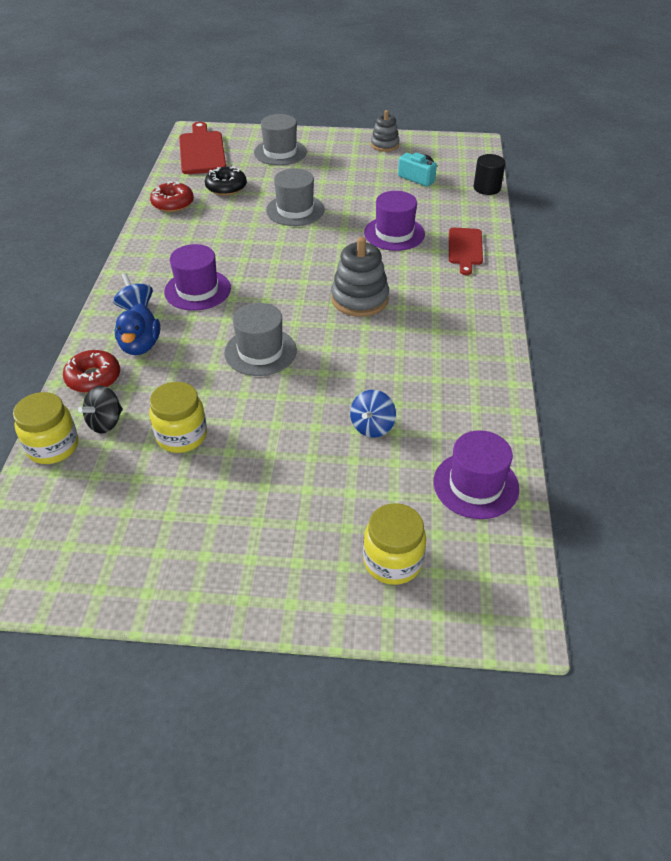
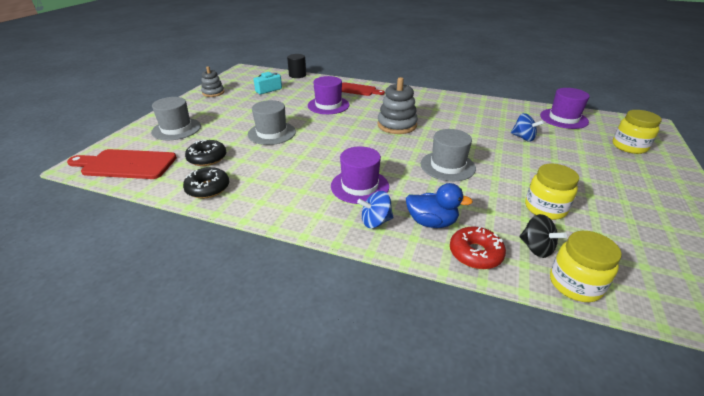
camera: 75 degrees left, 10 degrees down
red donut [150,181,194,212] -> black donut [183,167,229,199]

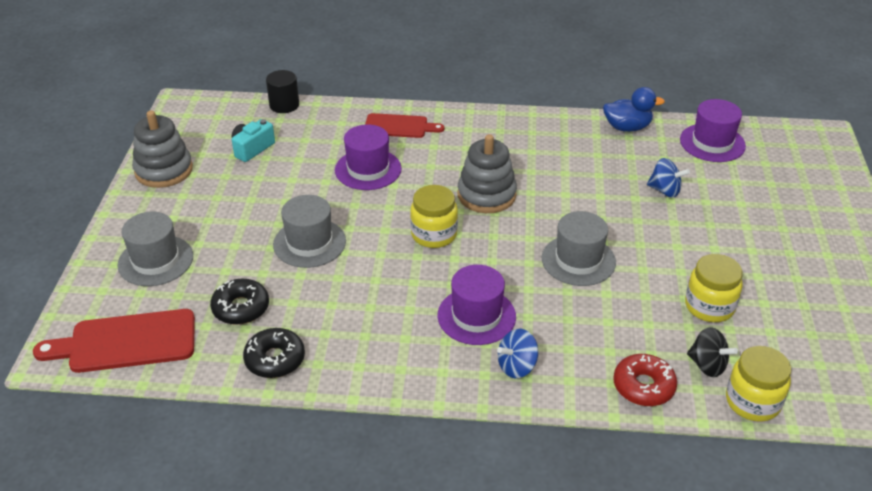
camera: 15 degrees left, 5 degrees up
grey stacking toy [201,66,224,97] -> grey stacking toy [132,110,193,188], size x1.57
blue duck [406,183,473,228] -> blue duck moved to [603,87,665,132]
yellow jar [612,110,662,154] -> yellow jar moved to [410,185,458,248]

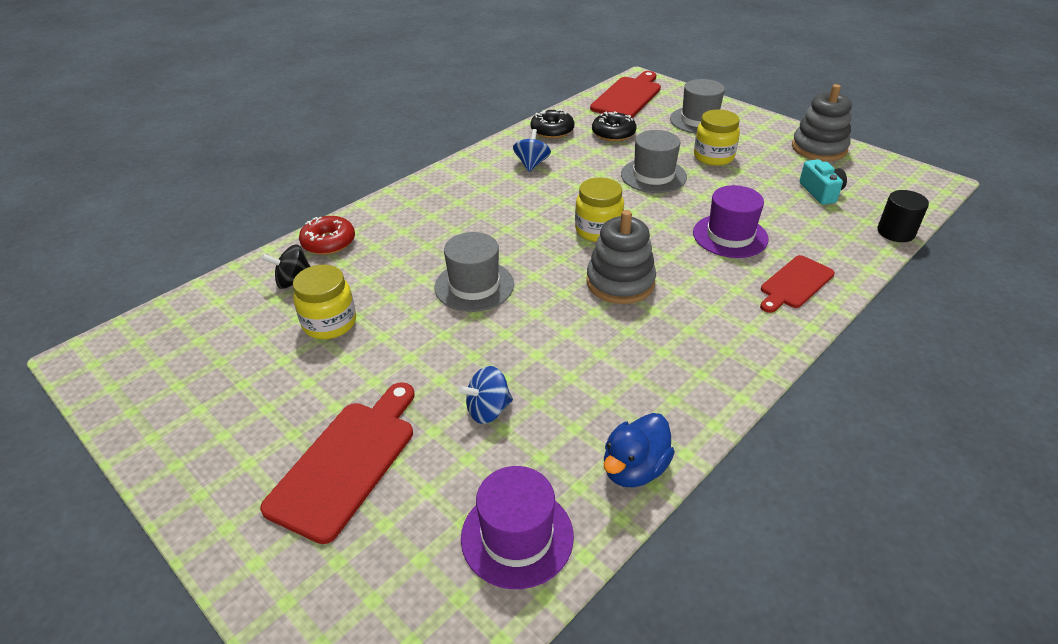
camera: 130 degrees right, 0 degrees up
purple hat [437,265,516,345] -> none
blue spinning top [497,329,538,378] -> blue spinning top moved to [513,129,551,172]
yellow jar [726,346,791,422] -> yellow jar moved to [694,109,740,166]
none -> red cutting board [260,382,415,544]

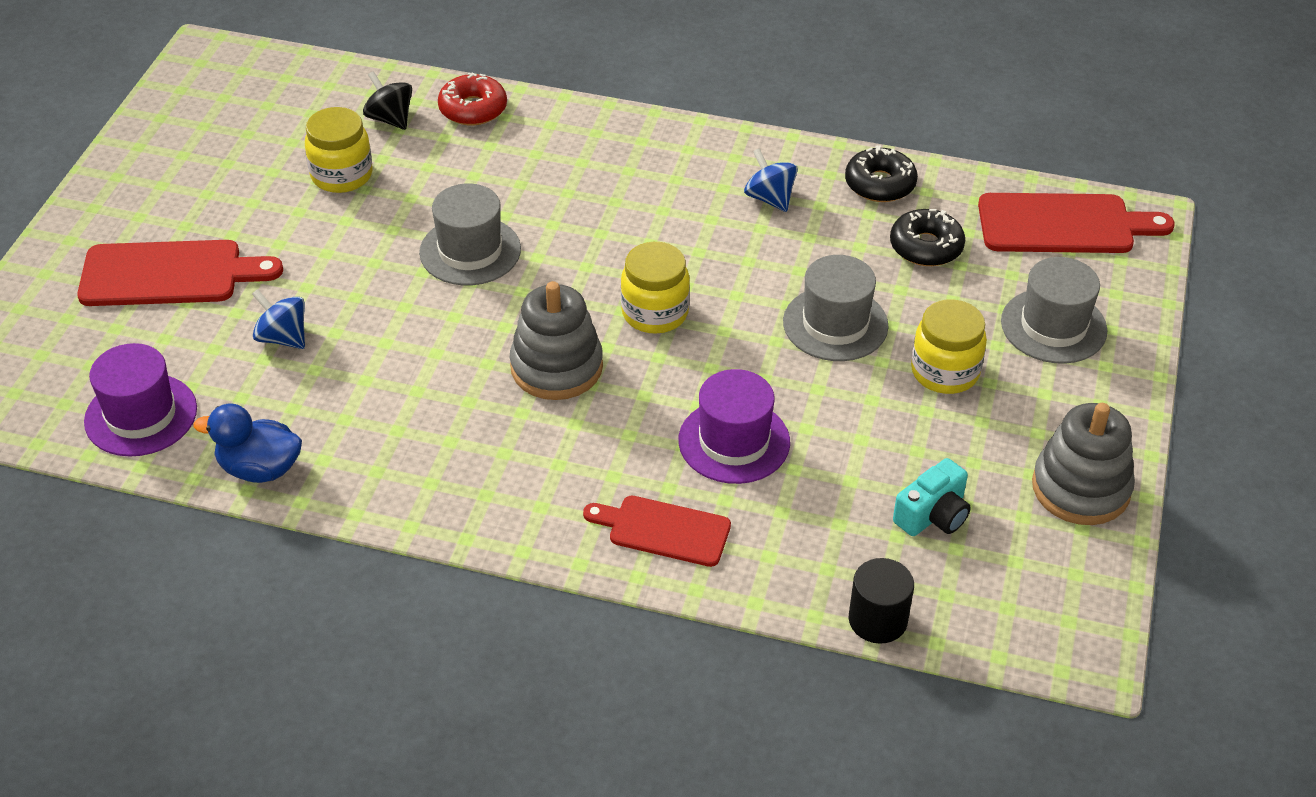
camera: 60 degrees right, 5 degrees up
blue spinning top [513,129,551,172] -> blue spinning top turned 105 degrees counterclockwise [744,148,798,212]

